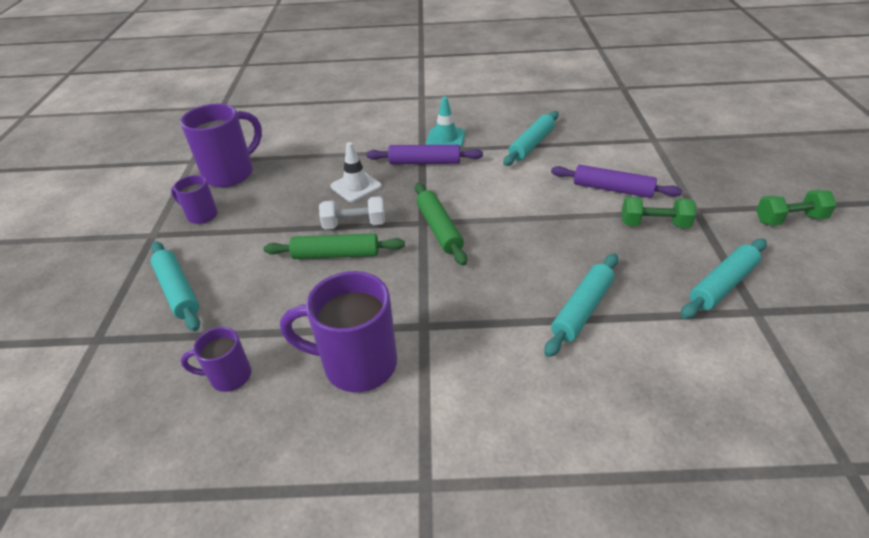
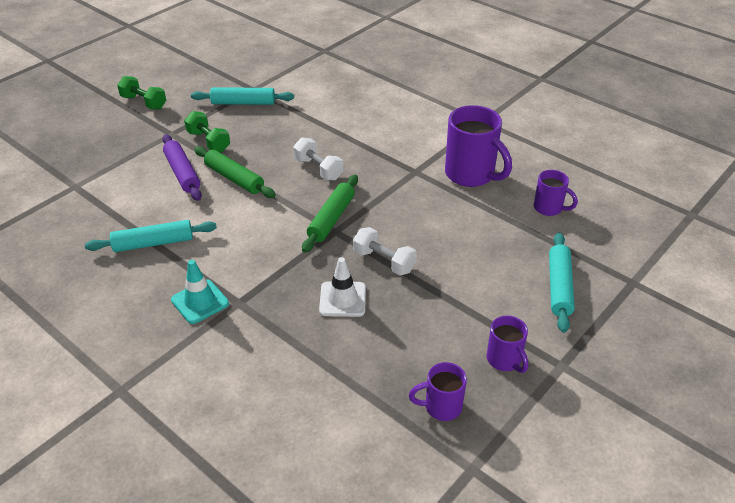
camera: 140 degrees left, 0 degrees up
purple mug [180,104,262,187] -> purple mug [409,362,467,421], size x0.55
green rolling pin [264,233,405,259] -> green rolling pin moved to [194,146,276,198]
purple rolling pin [366,145,483,164] -> none
turquoise rolling pin [544,253,618,357] -> none
none -> white dumbbell [293,138,343,181]

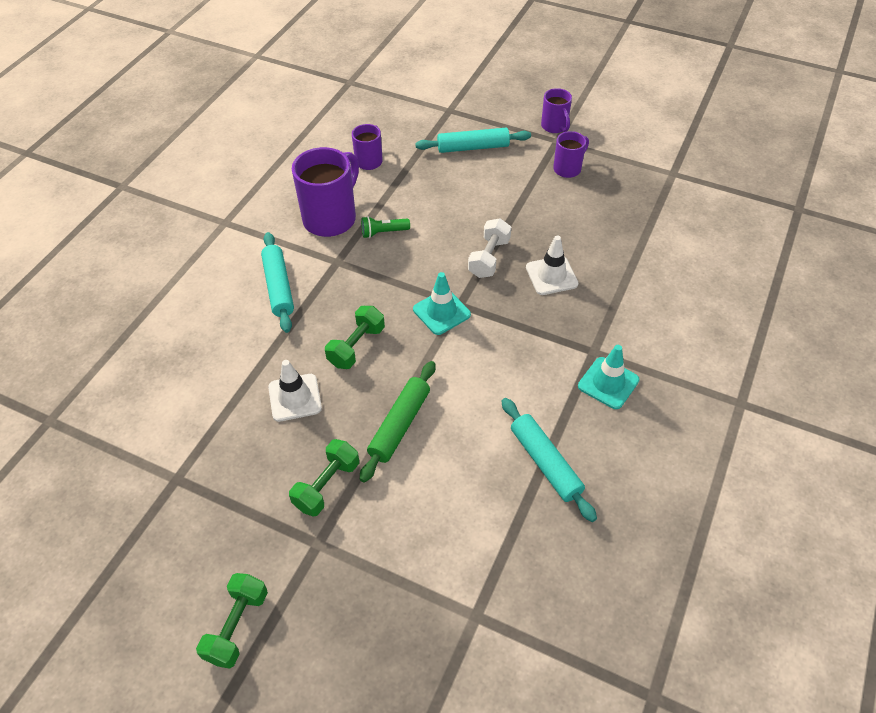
camera: 105 degrees left, 10 degrees up
purple rolling pin [162,134,202,201] -> none
turquoise rolling pin [191,87,294,105] -> turquoise rolling pin moved to [261,232,294,333]
white dumbbell [293,138,343,181] -> green dumbbell [325,306,385,369]
green rolling pin [302,175,358,253] -> turquoise traffic cone [413,272,471,335]
purple mug [409,362,467,421] -> purple mug moved to [541,88,572,133]
none -> white traffic cone [268,360,322,422]
none -> green flashlight [361,216,410,238]

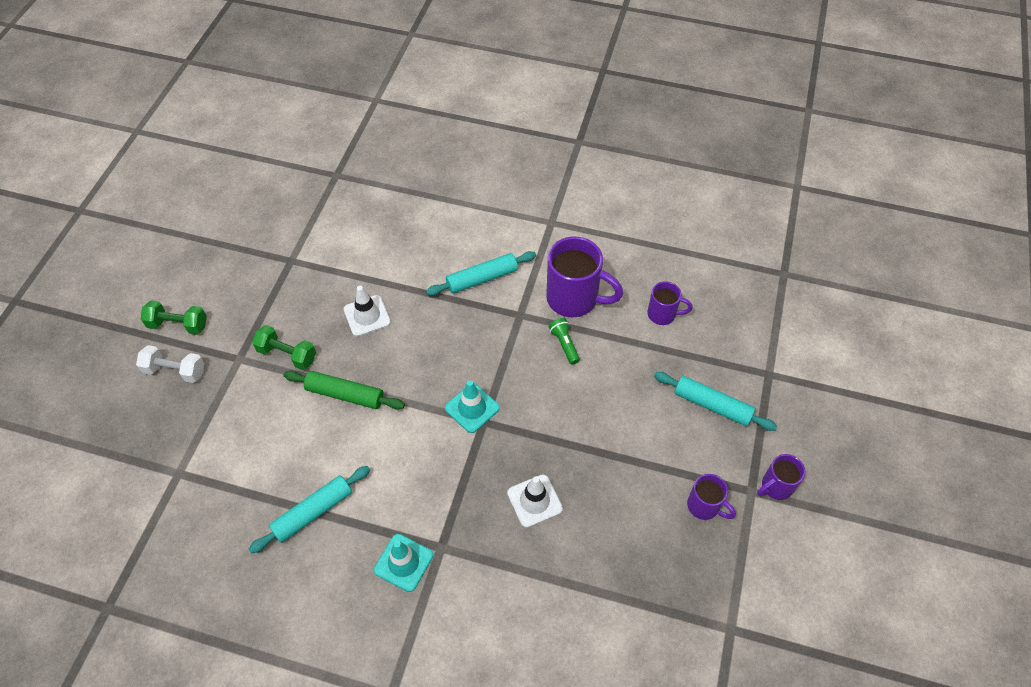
camera: 80 degrees right, 5 degrees up
green dumbbell [325,306,385,369] -> none
turquoise rolling pin [415,128,531,153] -> turquoise rolling pin turned 45 degrees counterclockwise [654,372,777,431]
white dumbbell [468,218,511,278] -> white dumbbell moved to [136,345,205,383]

